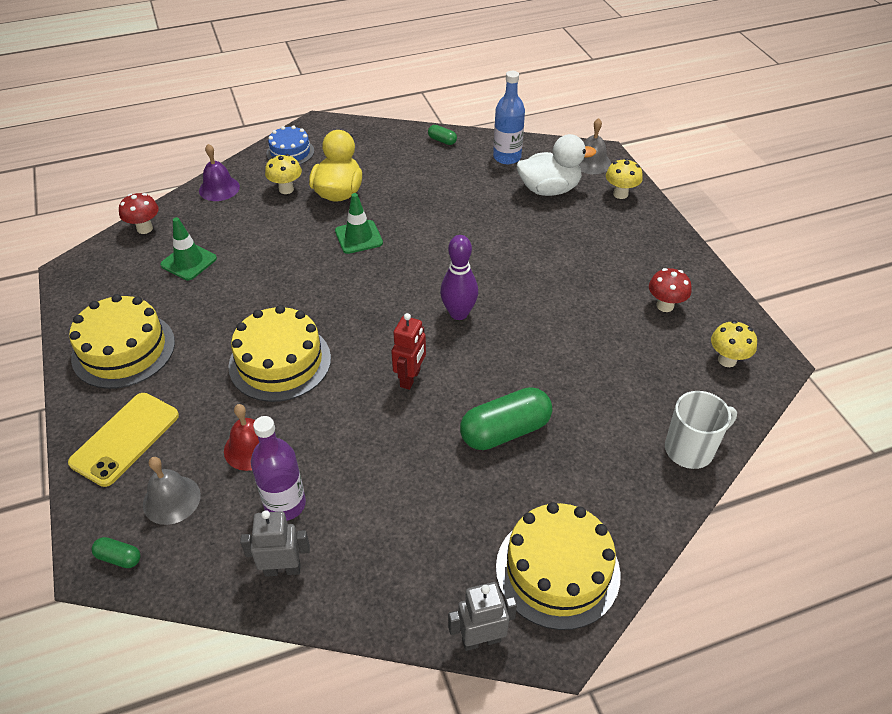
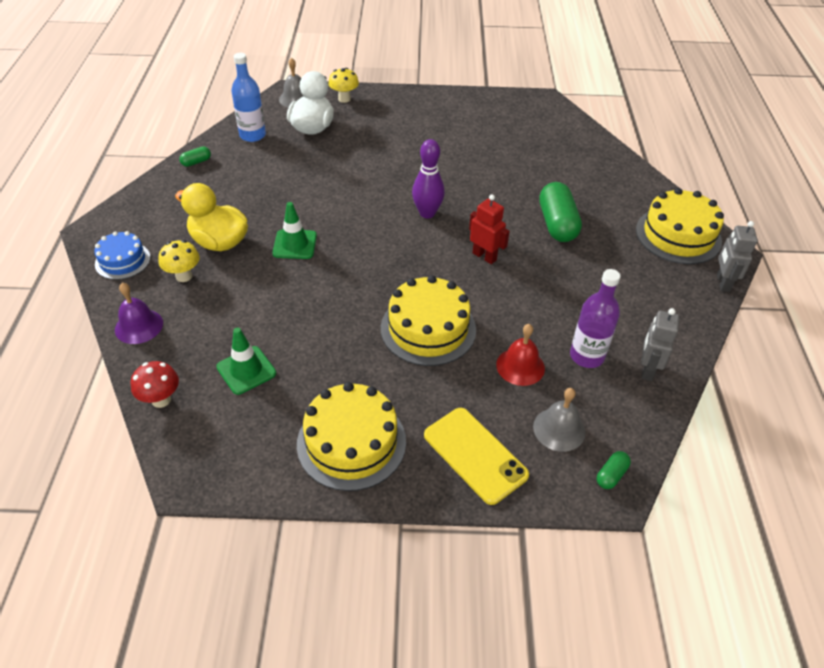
camera: 70 degrees left, 0 degrees up
red mushroom [649,268,692,312] -> none
white mug [665,391,737,469] -> none
yellow mushroom [711,320,757,367] -> none

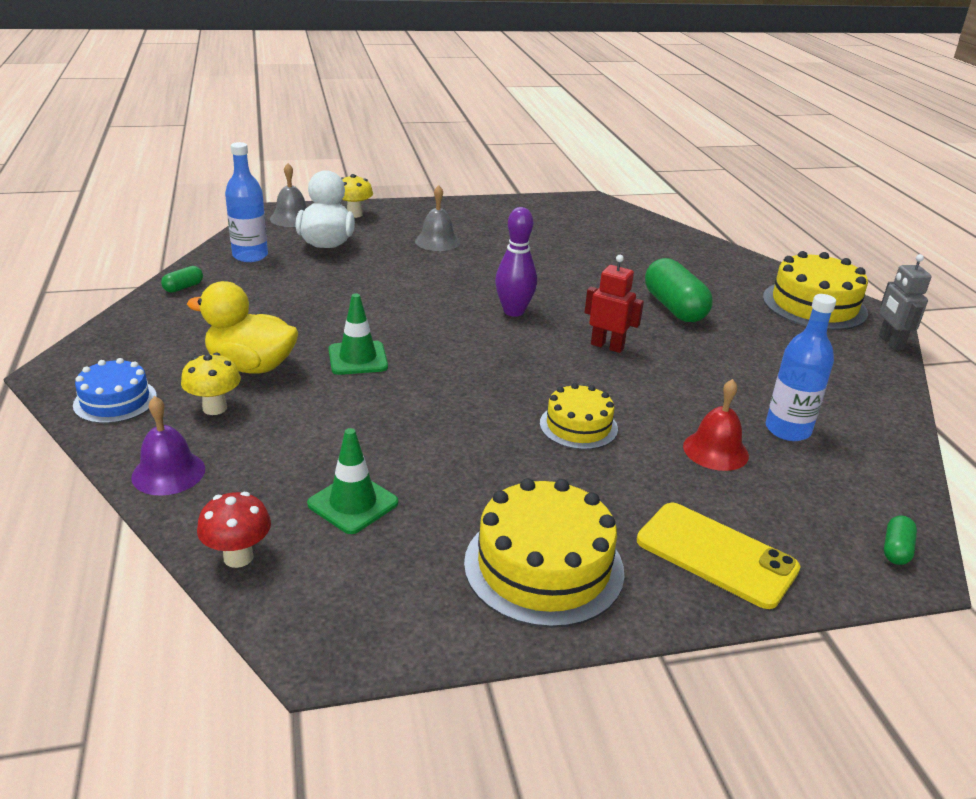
camera: 15 degrees left, 15 degrees down
yellow cake [381,275,476,366] -> yellow cake [540,383,618,450], size x0.60
grey bell [533,388,585,452] -> grey bell moved to [415,185,460,251]
purple bottle [570,269,620,368] -> blue bottle [766,294,836,441]
grey robot [641,308,679,381] -> none

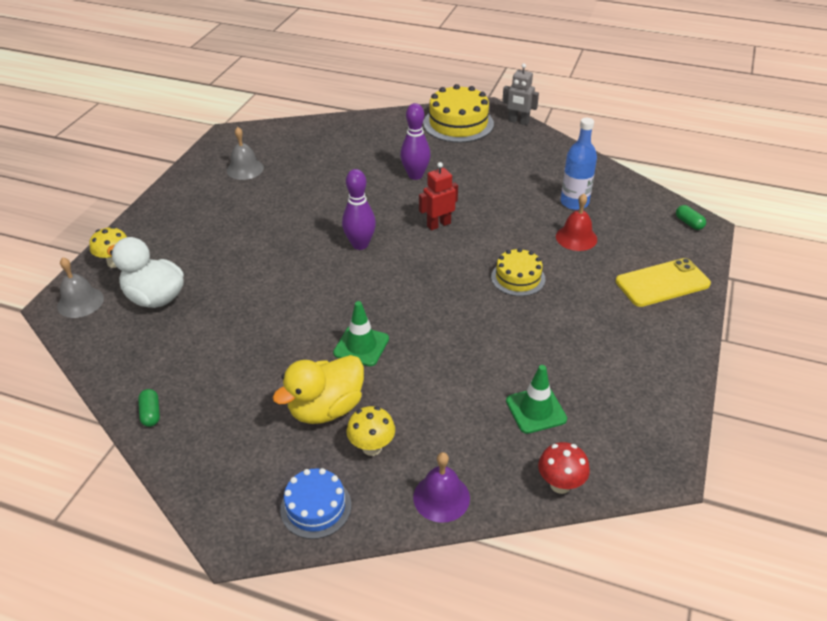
camera: 55 degrees left, 10 degrees up
blue bottle [225,142,268,262] -> none
grey bell [415,185,460,251] -> grey bell moved to [227,127,264,180]
yellow cake [464,478,624,628] -> none
green capsule [645,258,713,322] -> purple bowling pin [400,103,431,180]

